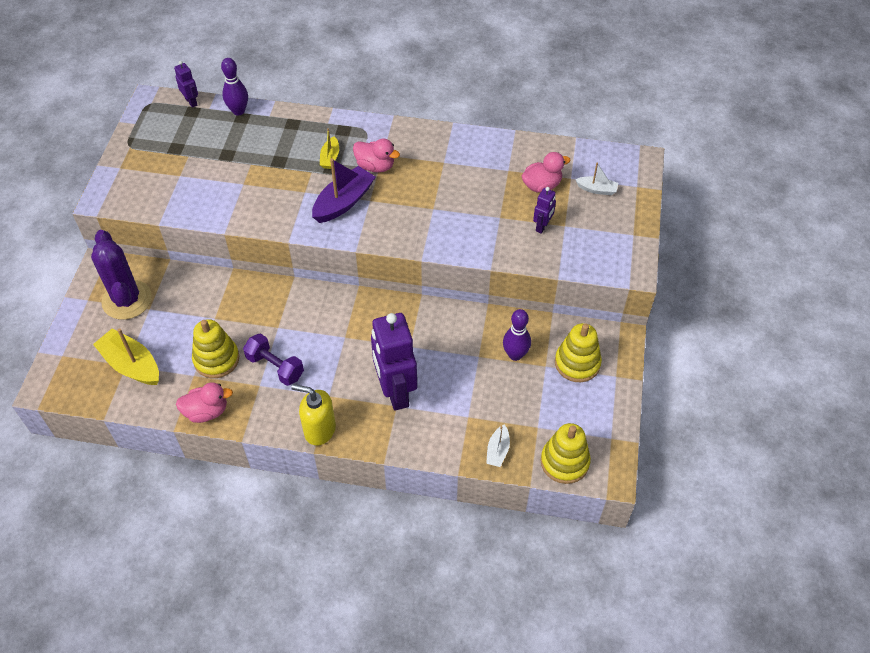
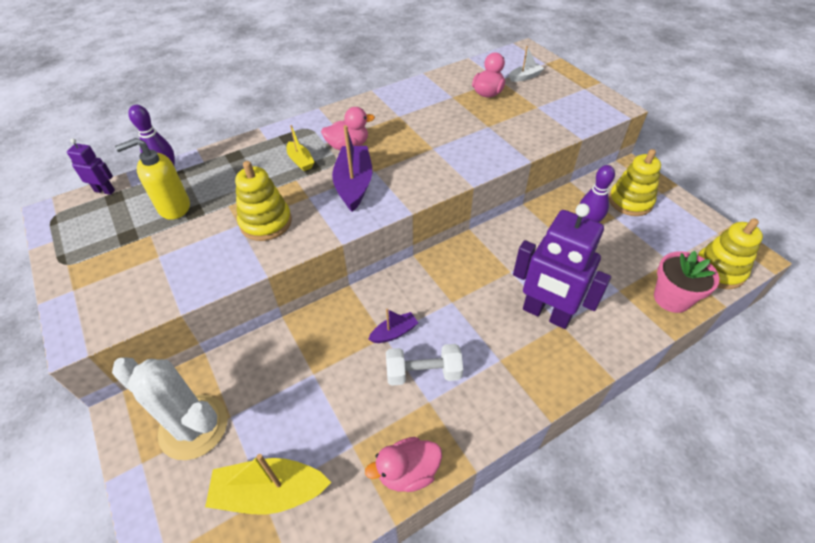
camera: 40 degrees left, 5 degrees down
purple cactus [91,230,152,320] -> white cactus [112,357,228,460]
pink duck [176,382,233,423] -> pink duck turned 150 degrees counterclockwise [365,437,442,492]
yellow stacking toy [192,319,239,378] -> yellow stacking toy moved to [235,161,292,241]
purple dumbbell [243,333,304,386] -> white dumbbell [386,344,463,386]
yellow soap dispenser [291,384,336,446] -> yellow soap dispenser moved to [115,138,190,220]
white boat [486,424,510,467] -> pink flower pot [654,251,720,313]
purple robot [533,187,556,234] -> none
none -> purple boat [368,309,418,343]

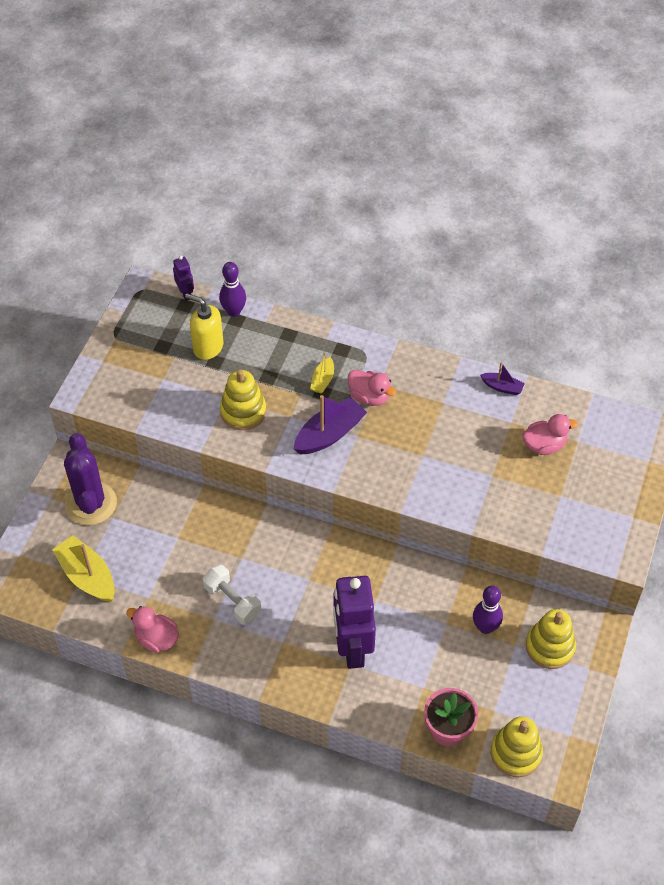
camera: 50 degrees right, 5 degrees up
white cactus [112,357,228,460] -> purple cactus [64,433,117,525]
purple boat [368,309,418,343] -> purple boat moved to [480,362,525,395]
white boat [509,46,544,82] -> none

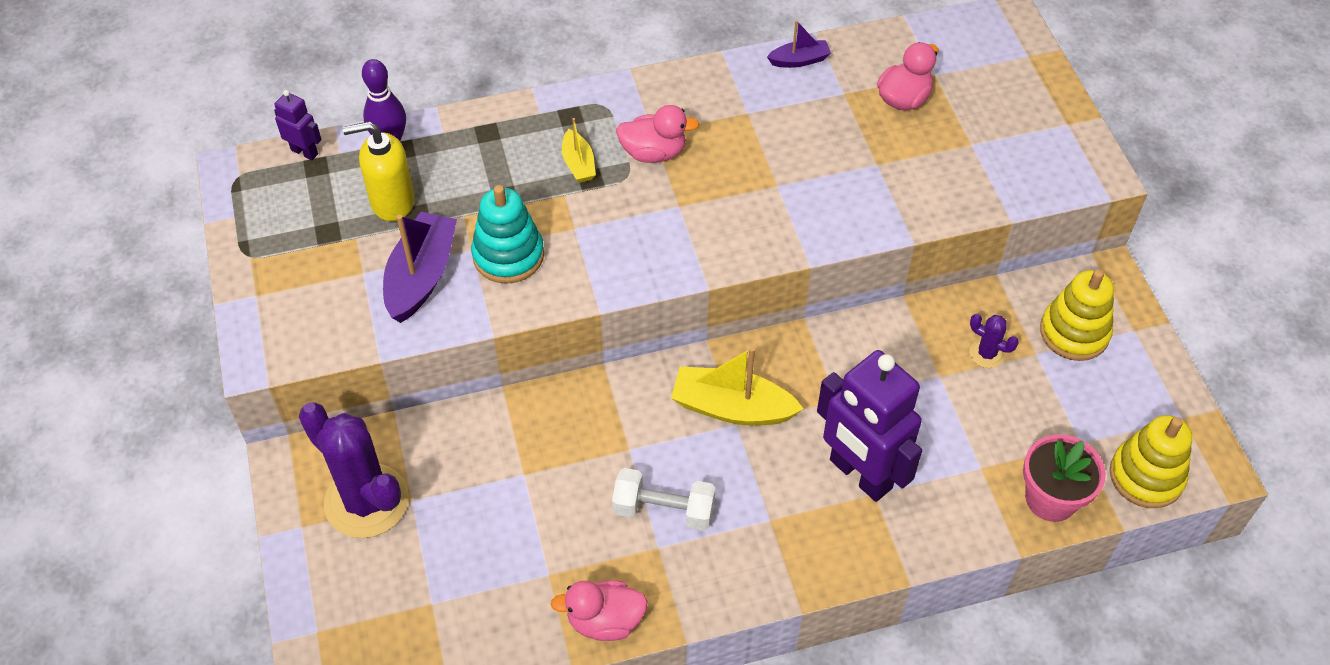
camera: 35 degrees left, 0 degrees up
yellow boat [52,535,115,602] -> yellow boat moved to [671,347,804,426]
yellow stacking toy [220,369,266,430] -> turquoise stacking toy [471,185,544,284]
purple boat [294,395,367,455] -> purple boat moved to [383,212,457,323]
purple bowling pin [473,586,503,634] -> purple cactus [970,314,1019,368]

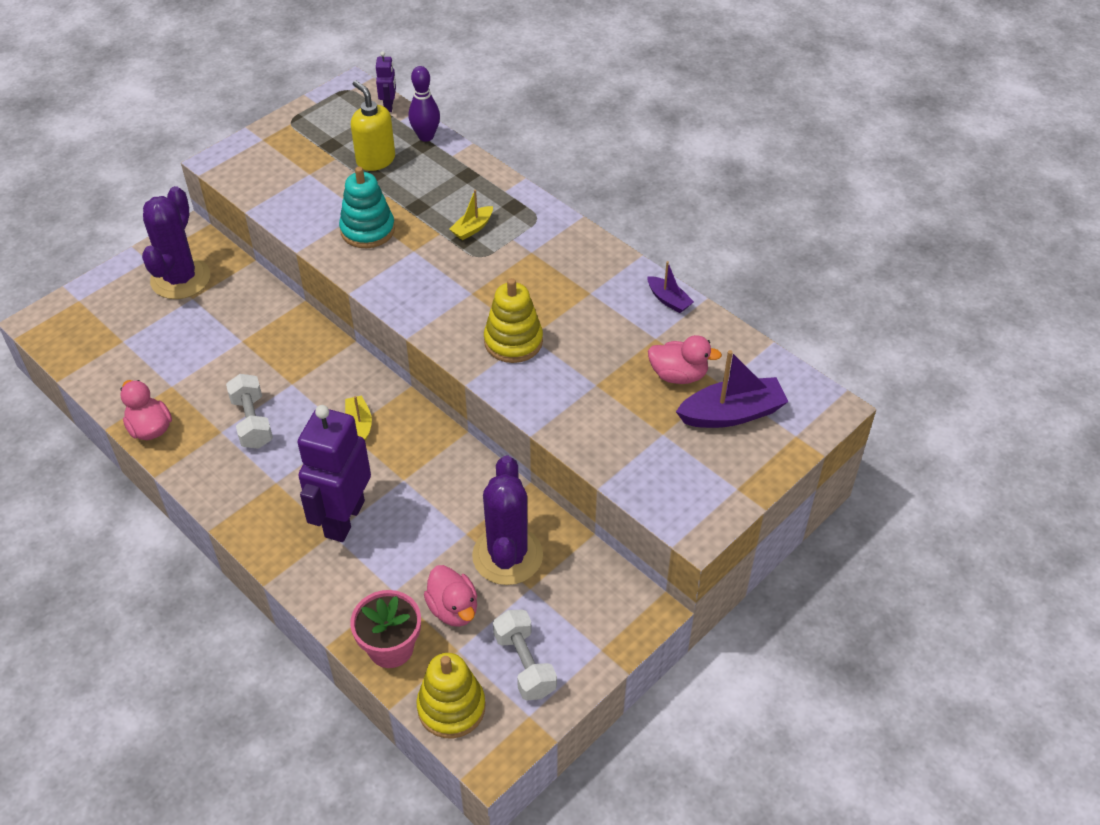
camera: 60 degrees right, 5 degrees down
purple boat [383,212,457,323] -> purple boat moved to [676,350,789,428]
pink duck [616,105,699,163] -> pink duck moved to [424,565,477,627]
yellow boat [671,347,804,426] -> yellow boat [345,396,372,441], size x0.54
purple cactus [970,314,1019,368] -> purple cactus [472,456,543,585], size x2.26
yellow stacking toy [1040,269,1114,361] -> yellow stacking toy moved to [484,278,543,363]
none -> white dumbbell [493,610,557,700]

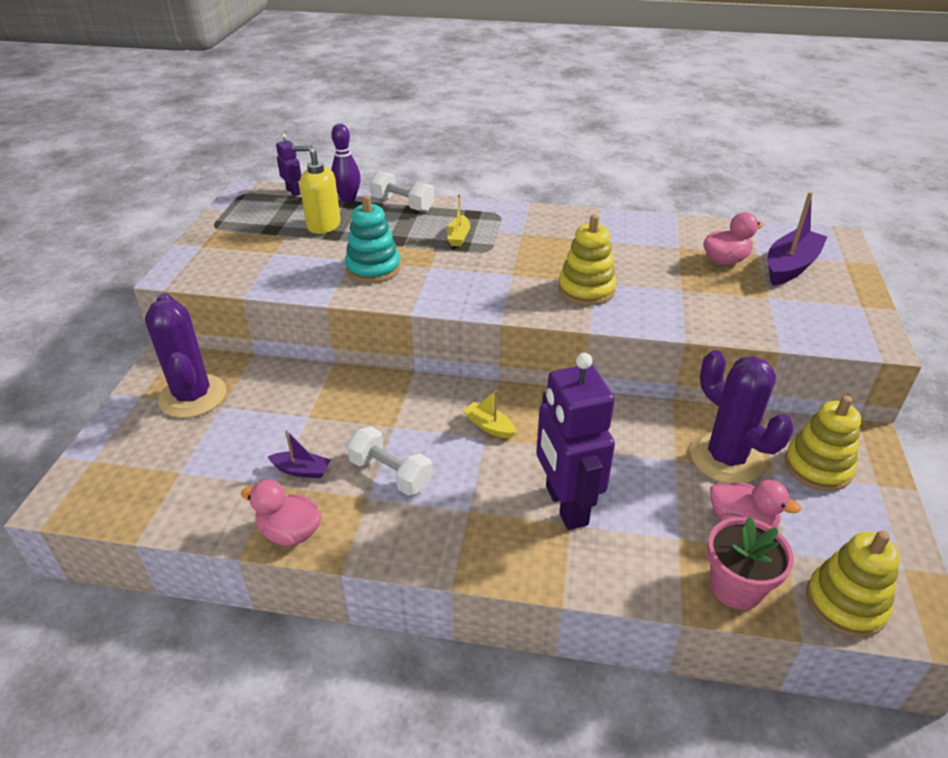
camera: 35 degrees left, 10 degrees down
white dumbbell [493,610,557,700] -> white dumbbell moved to [370,170,434,212]
purple boat [648,261,694,313] -> purple boat moved to [268,430,331,478]
none -> yellow stacking toy [785,395,861,491]

